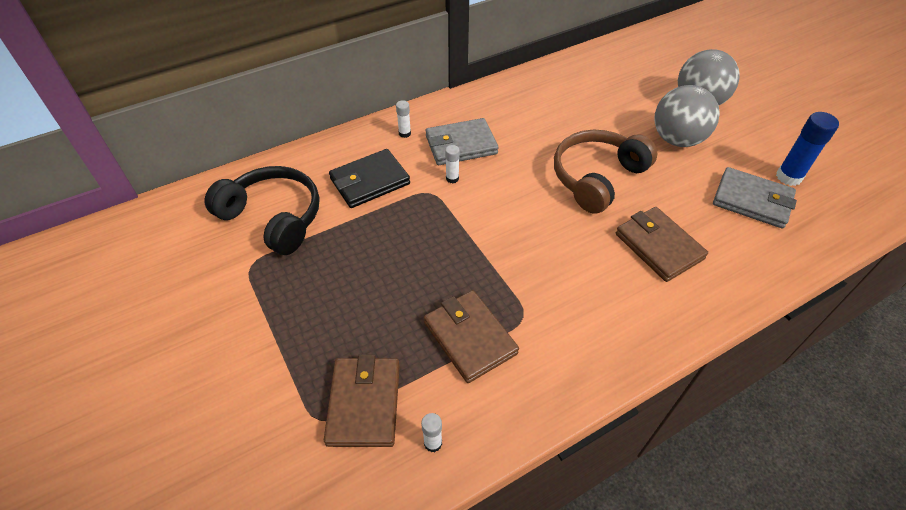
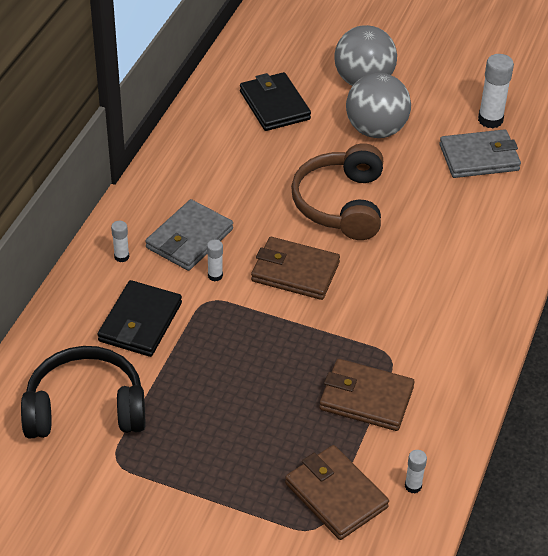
camera: 40 degrees left, 5 degrees down
brown wallet [616,207,708,282] -> brown wallet moved to [251,237,340,300]
blue glue stick [776,112,839,186] -> white glue stick [478,54,514,128]
none -> black wallet [240,72,311,131]

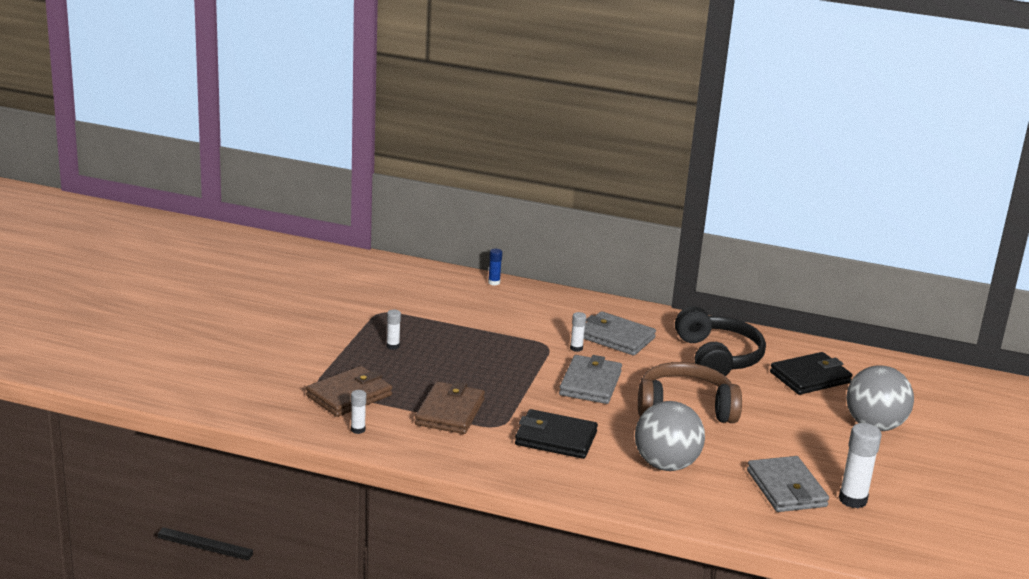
camera: 85 degrees right, 20 degrees down
black headphones [21,346,146,438] -> black headphones moved to [675,306,766,376]
black wallet [98,280,182,357] -> black wallet moved to [515,409,598,459]
white glue stick [111,221,129,262] -> white glue stick moved to [387,310,401,350]
brown wallet [251,237,340,300] -> grey wallet [559,355,622,404]
grey ball [346,73,411,138] -> grey ball moved to [635,401,705,471]
none -> blue glue stick [488,249,502,285]

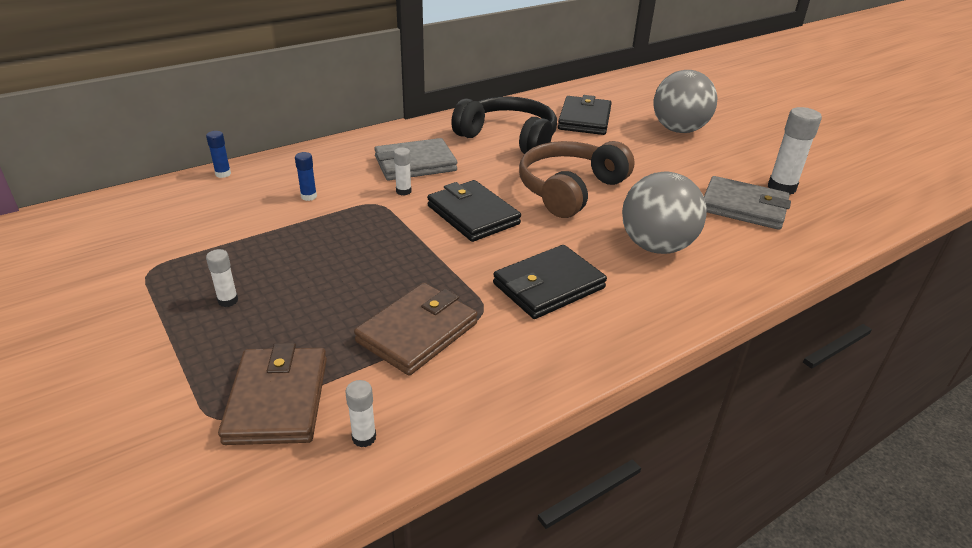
camera: 50 degrees left, 10 degrees up
brown wallet [415,382,485,434] -> brown wallet turned 75 degrees clockwise [354,283,477,375]
grey wallet [559,355,622,404] -> black wallet [427,180,521,242]
none -> blue glue stick [295,152,317,201]

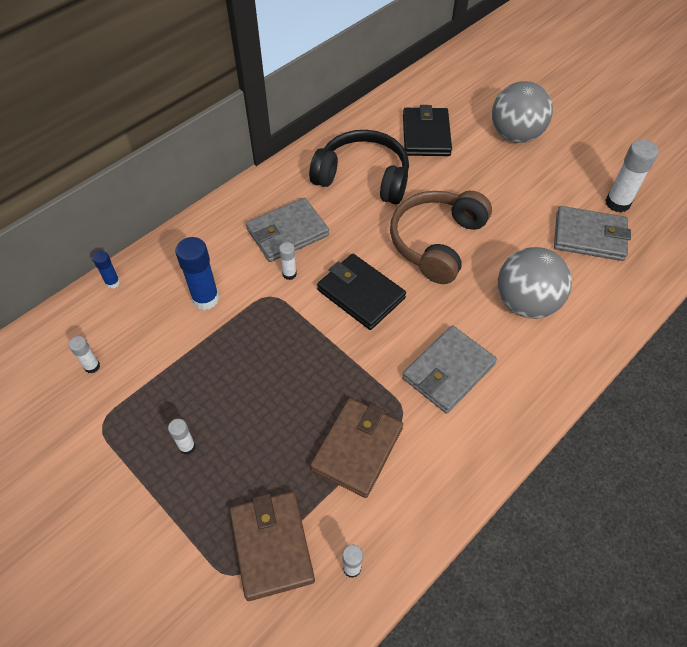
camera: 10 degrees left, 20 degrees up
blue glue stick [295,152,317,201] -> blue glue stick [175,237,219,310], size x1.86
black wallet [493,245,607,319] -> grey wallet [402,325,497,414]
none -> white glue stick [69,336,100,374]

